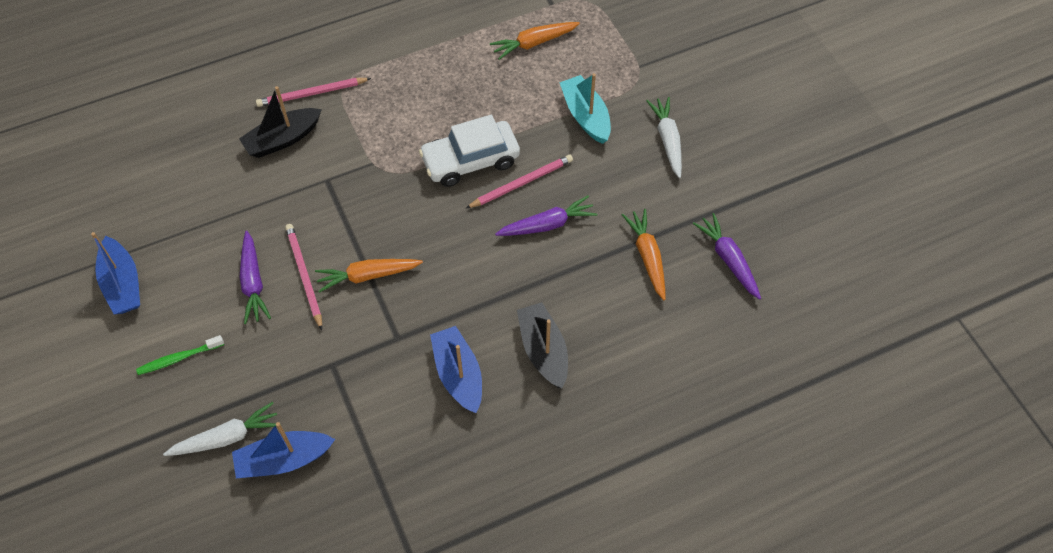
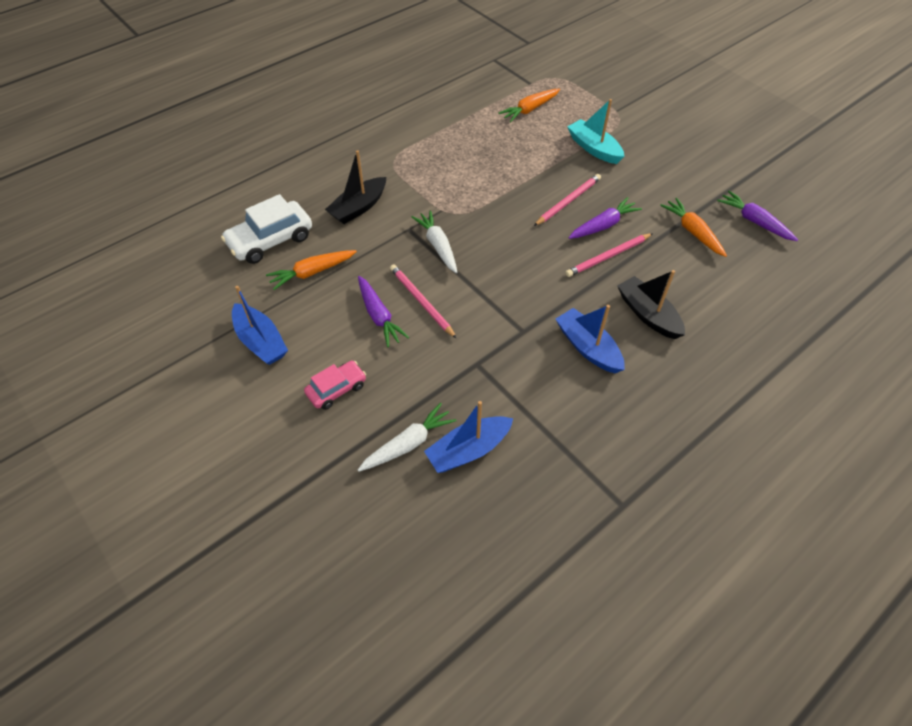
camera: 15 degrees left, 5 degrees down
green toothbrush [136,335,224,375] -> pink car [304,361,366,410]
pink pencil [256,78,371,107] -> pink pencil moved to [565,233,653,277]
orange carrot [315,259,423,293] -> orange carrot moved to [266,250,357,290]
white car [419,115,520,187] -> white car moved to [221,194,312,264]
white carrot [646,97,682,178] -> white carrot moved to [412,210,457,273]

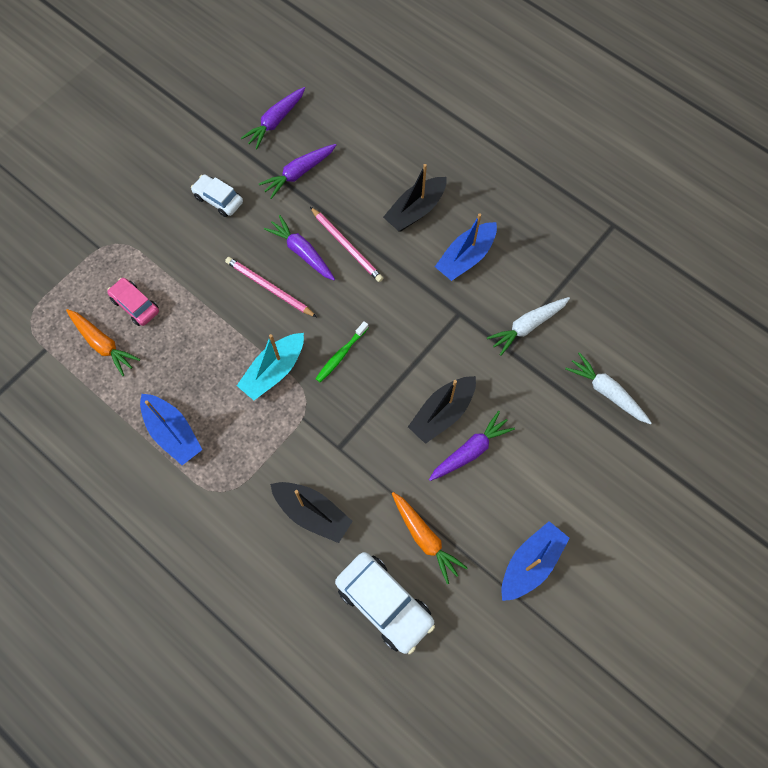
camera: 100 degrees left, 15 degrees up
pink car [304,361,366,410] -> pink car moved to [107,278,159,326]
pink pencil [390,264,457,339] -> black boat [408,376,476,444]
white carrot [412,210,457,273] -> white carrot moved to [487,297,570,356]
blue boat [424,401,513,473] -> blue boat moved to [140,394,202,465]
turquoise boat [567,99,624,164] -> turquoise boat moved to [237,333,304,400]
orange carrot [660,198,727,257] -> purple carrot [259,144,336,199]
none -> white car [191,174,243,217]
none -> green toothbrush [315,321,369,382]

